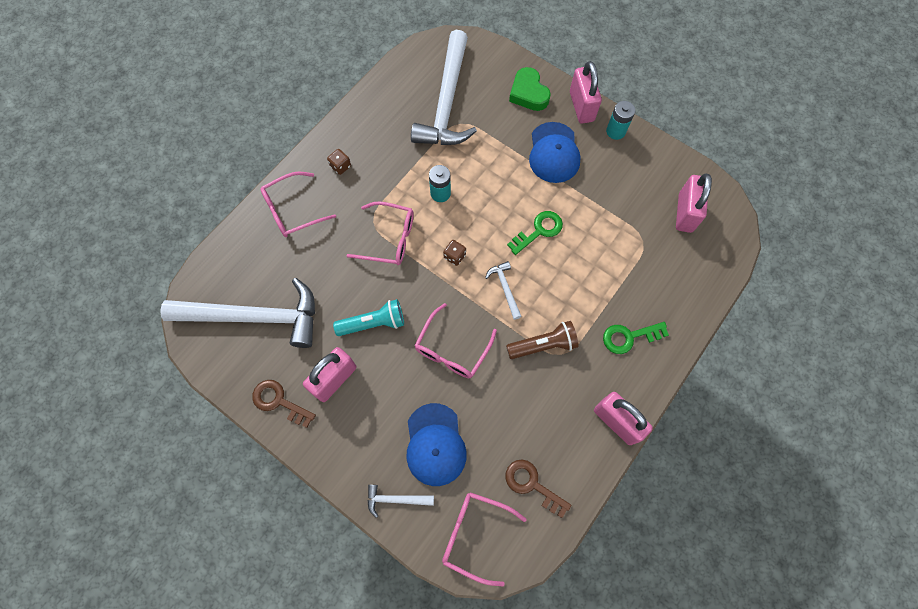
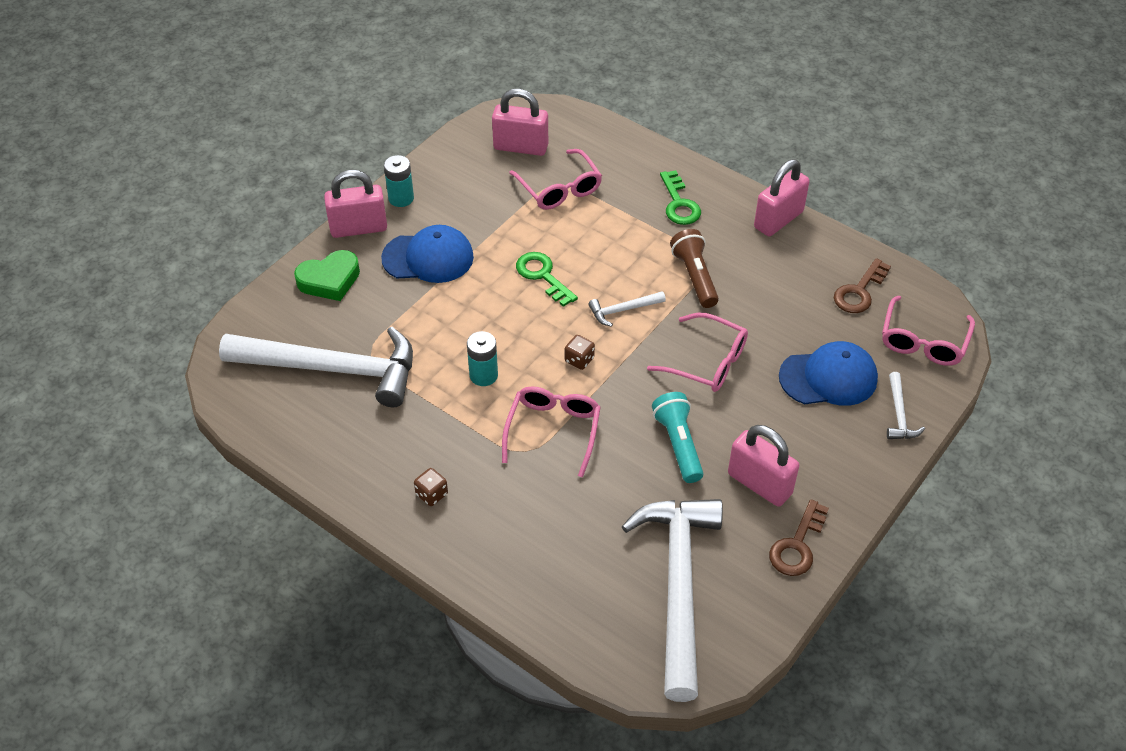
camera: 90 degrees left, 20 degrees down
pink glasses [260,171,336,237] -> pink glasses moved to [509,149,602,210]

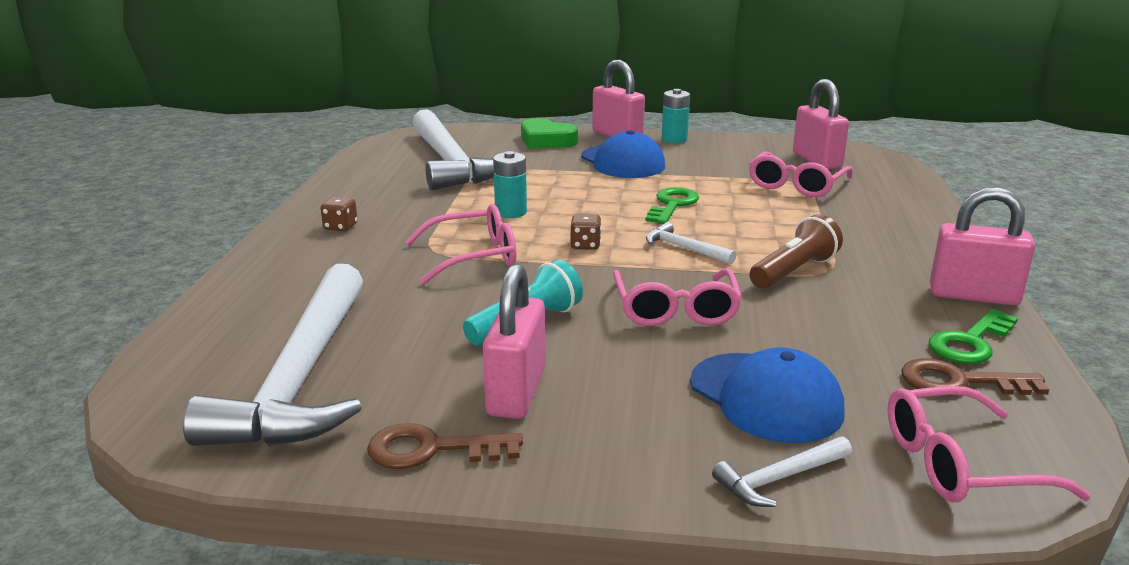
camera: 60 degrees right, 25 degrees down
white hammer [622,499,723,702] -> white hammer turned 120 degrees clockwise [183,264,363,446]
green key [660,170,701,225] -> green key moved to [929,309,1018,364]

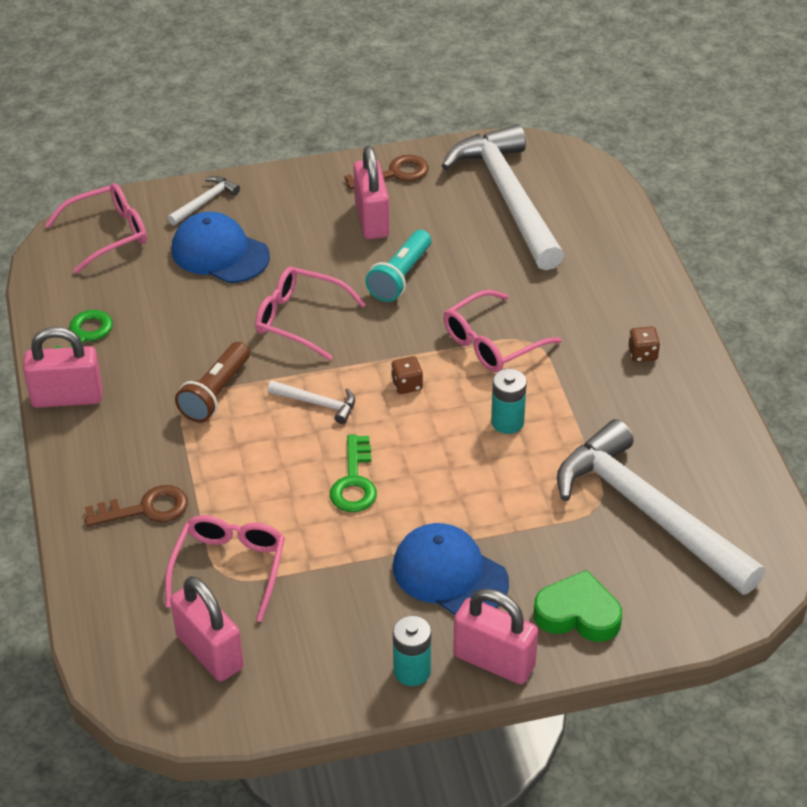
camera: 160 degrees right, 20 degrees up
pink glasses [613,268,742,326] -> pink glasses turned 45 degrees counterclockwise [255,267,366,360]
brown key [901,358,1049,395] -> brown key moved to [85,485,188,527]

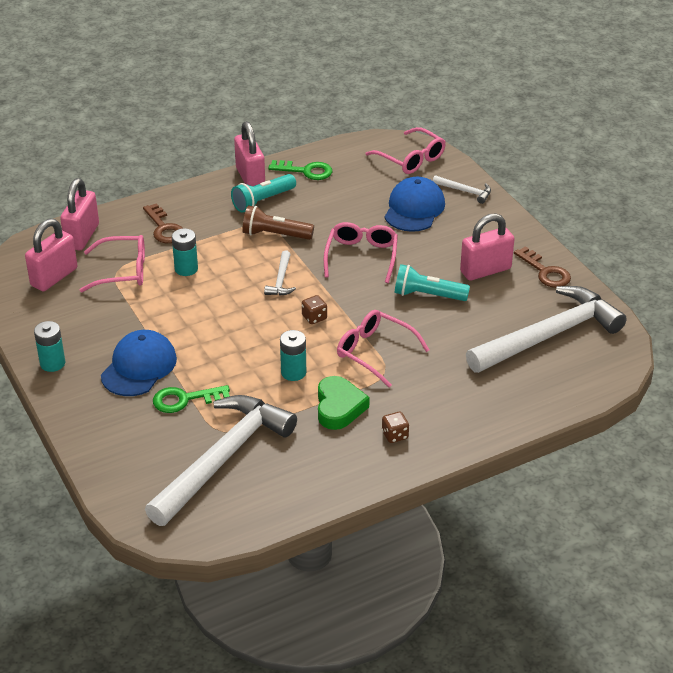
camera: 75 degrees right, 5 degrees down
green key [330,434,377,512] -> green key moved to [153,385,230,413]
pink padlock [453,589,538,684] -> pink padlock moved to [60,178,99,250]
green heart [534,570,622,642] -> green heart moved to [318,376,370,430]
none -> turquoise battery [172,228,198,276]
none -> turquoise flashlight [231,174,296,213]

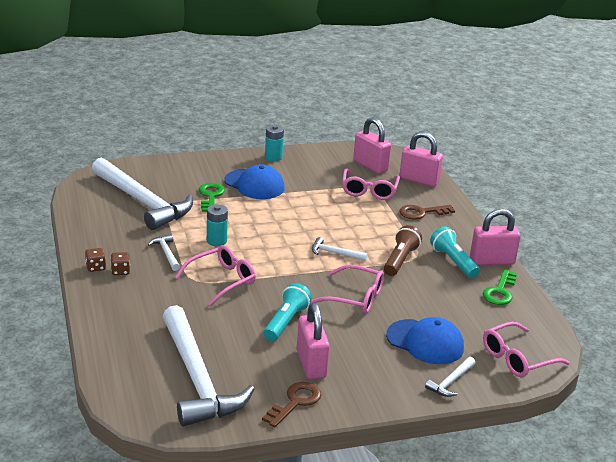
camera: 100 degrees right, 10 degrees down
turquoise battery [172,228,198,276] -> none
brown dice [302,295,327,324] -> brown dice moved to [85,248,106,272]
green heart [318,376,370,430] -> white hammer [148,234,180,271]
brown key [514,246,571,288] -> brown key turned 150 degrees clockwise [262,382,321,427]

